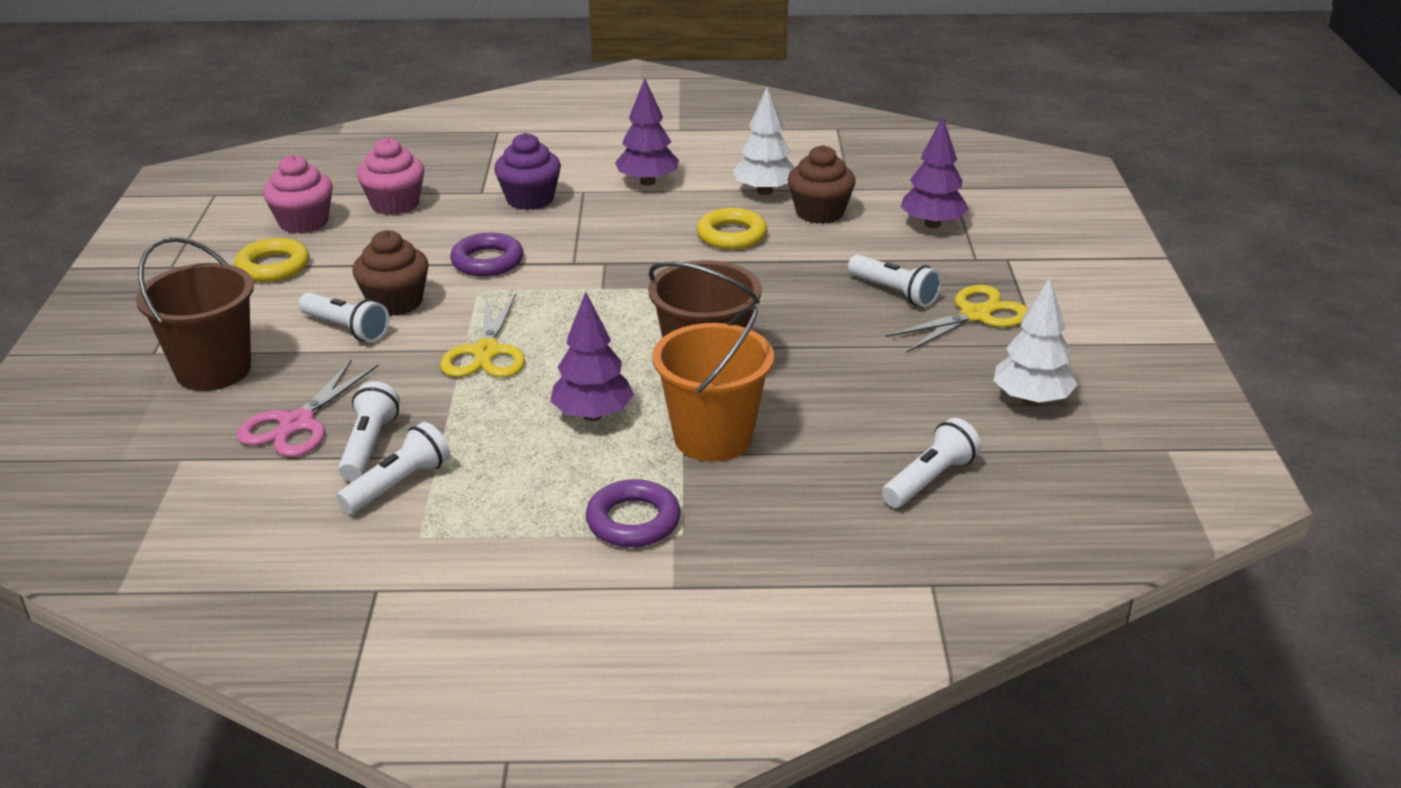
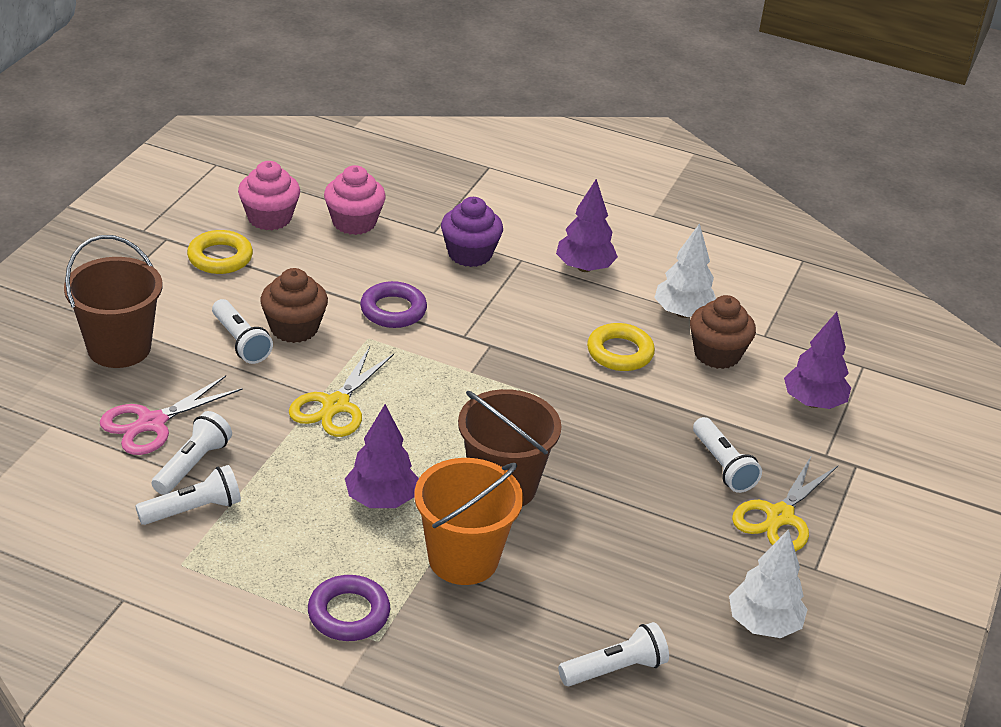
camera: 20 degrees right, 5 degrees up
yellow scissors [886,285,1028,353] -> yellow scissors turned 135 degrees clockwise [732,455,838,552]

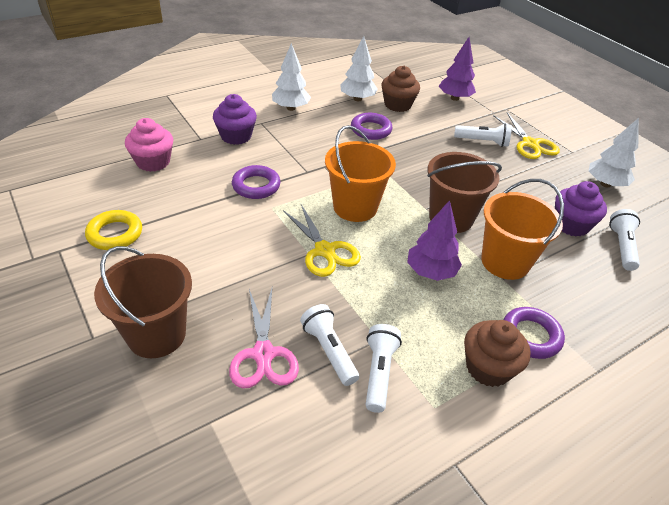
camera: 55 degrees left, 5 degrees up
white flashlight [212,299,273,364] -> none
pink cupcake [238,161,300,230] -> none
brown cupcake [260,268,328,343] -> brown cupcake moved to [464,320,531,387]
purple tree [556,179,618,272] -> white tree [272,43,311,111]
yellow ring [587,323,655,371] -> purple ring [351,113,392,140]
none -> orange bucket [325,125,396,222]
none -> purple cupcake [555,181,607,237]

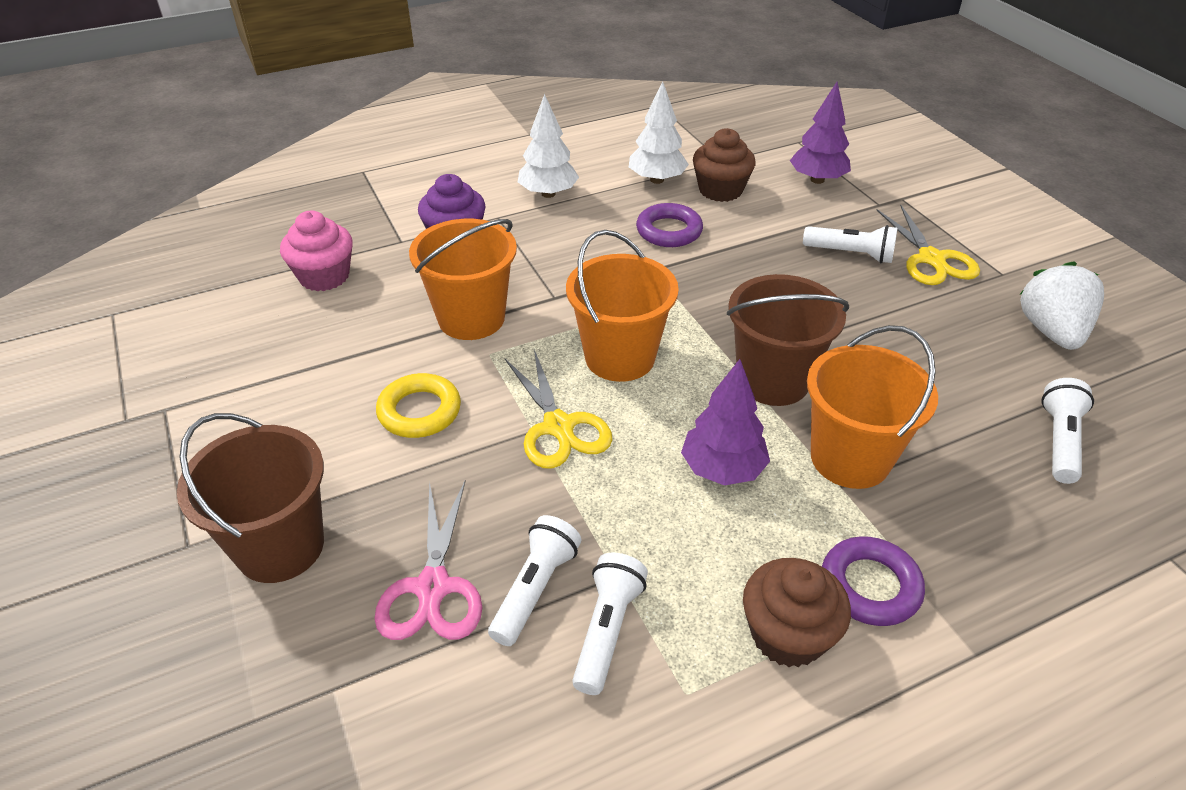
camera: 10 degrees right, 0 degrees up
yellow ring [85,210,142,250] -> yellow ring moved to [376,373,461,438]
purple ring [232,165,280,199] -> orange bucket [409,219,517,340]
white flashlight [300,304,359,386] -> white flashlight turned 45 degrees clockwise [488,515,581,646]
purple cupcake [555,181,607,237] -> none
white tree [589,118,639,187] -> white strawberry [1019,261,1104,350]

